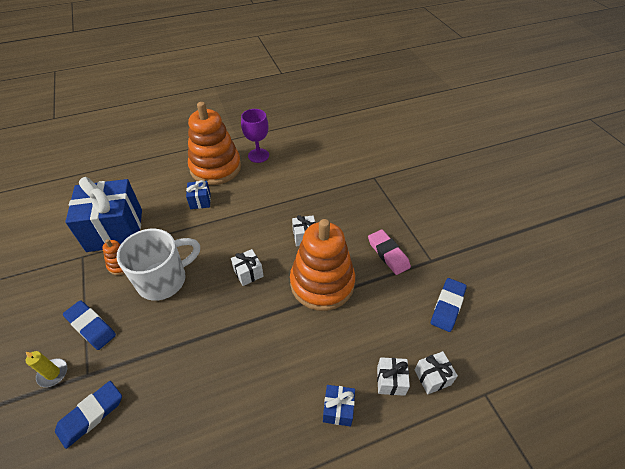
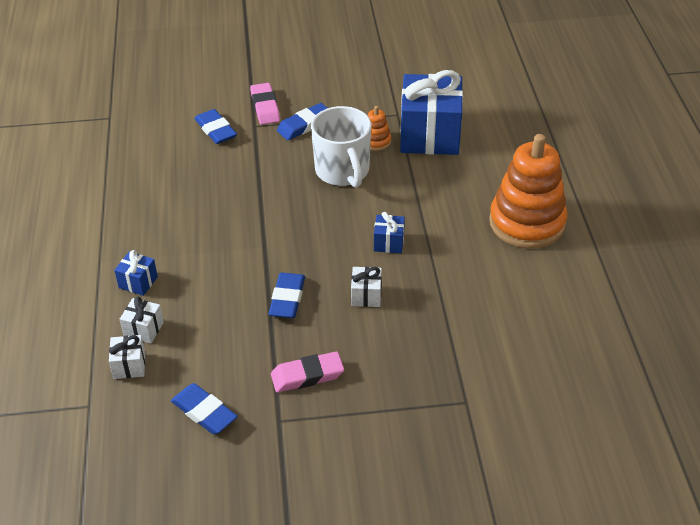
camera: 105 degrees right, 5 degrees down
yellow candle [26,351,67,387] -> pink eraser [250,83,280,125]
blue gift [186,180,211,209] -> blue gift moved to [374,212,405,253]
white gift [231,249,264,286] -> none
purple goblet [241,109,269,163] -> none
orange stacking toy [290,219,355,311] -> blue eraser [269,273,305,318]

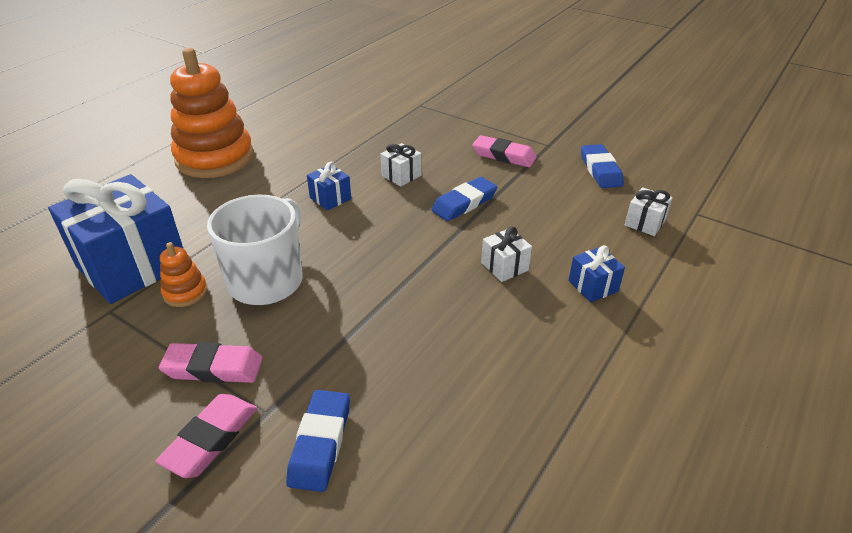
camera: 140 degrees left, 5 degrees down
white gift [120,297,164,343] -> white gift moved to [481,226,532,282]
blue eraser [277,103,327,140] -> pink eraser [159,342,263,383]

